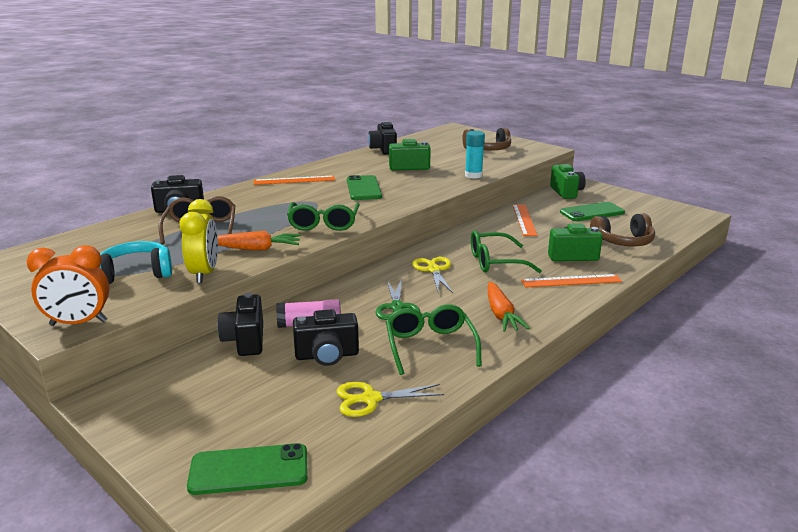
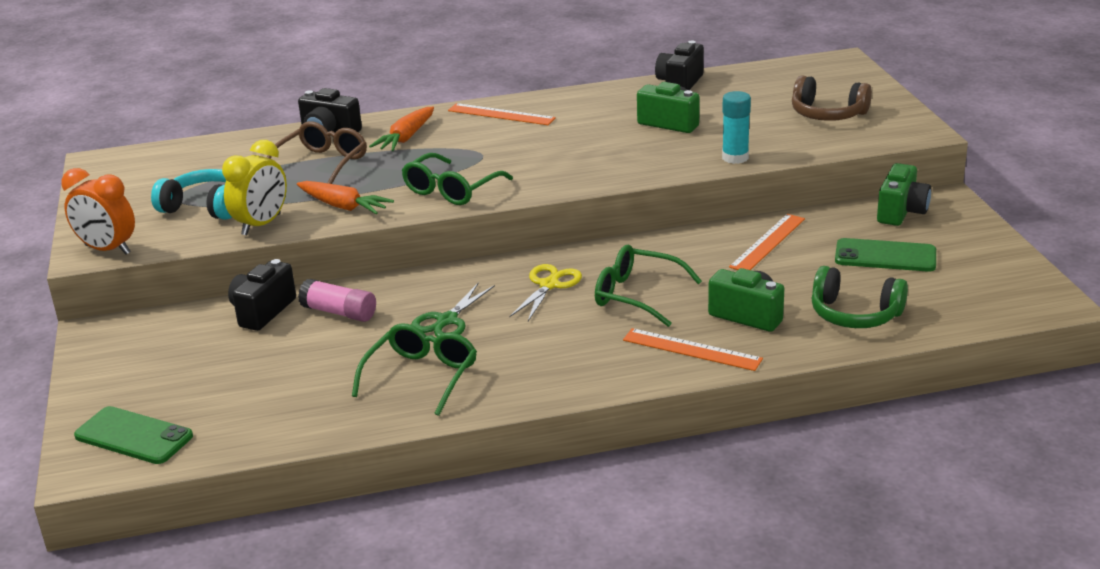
camera: 35 degrees right, 5 degrees up
black camera [293,309,359,366] -> none
yellow scissors [337,382,444,417] -> none
green phone [347,175,382,200] -> none
orange carrot [488,282,530,332] -> orange carrot moved to [369,107,434,151]
brown headphones [590,213,655,246] -> green headphones [811,266,908,328]

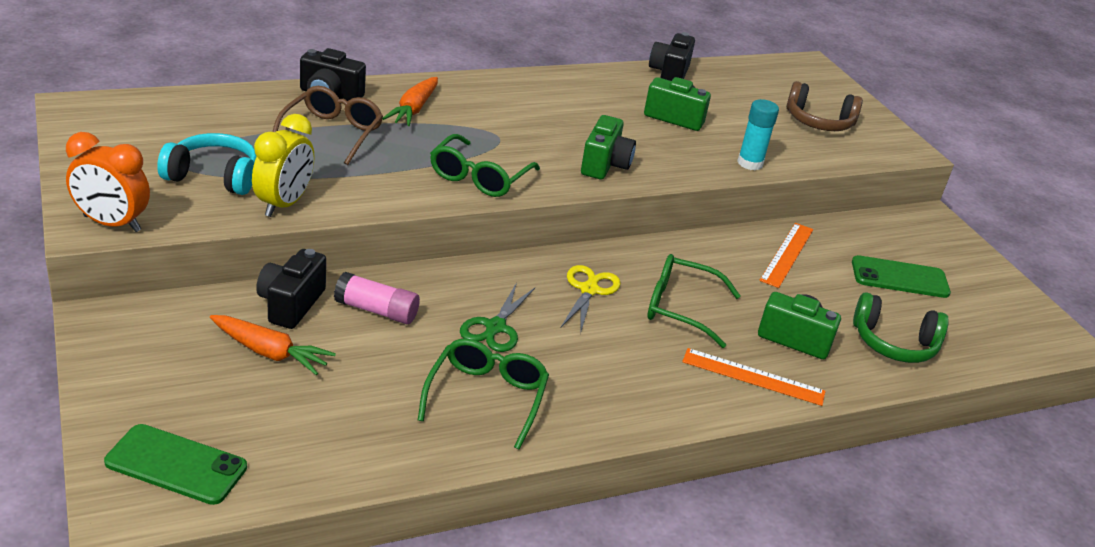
camera: 15 degrees left, 5 degrees up
orange carrot [297,181,394,214] -> orange carrot moved to [210,315,336,375]
orange ruler [448,103,556,125] -> none
green camera [877,163,931,226] -> green camera moved to [581,115,636,179]

